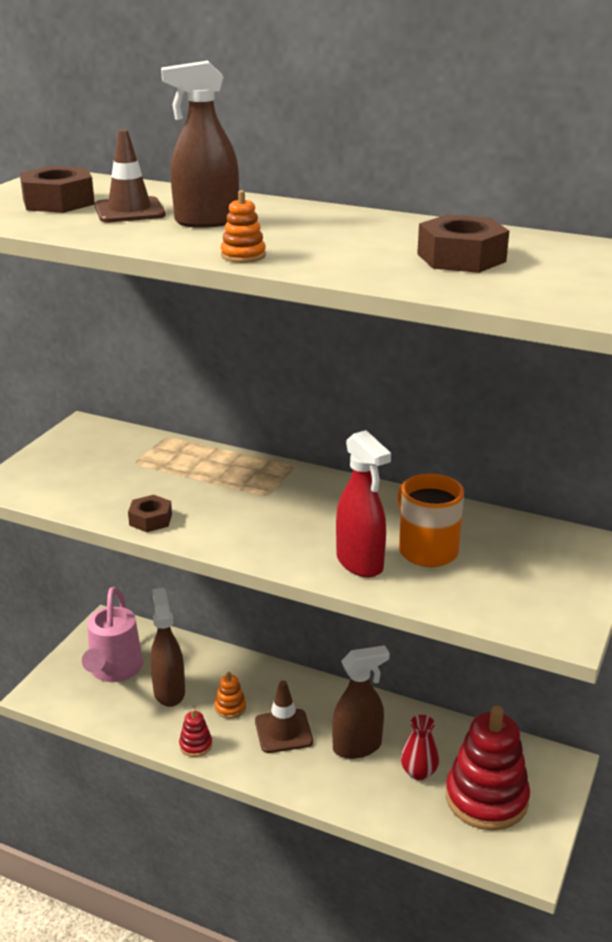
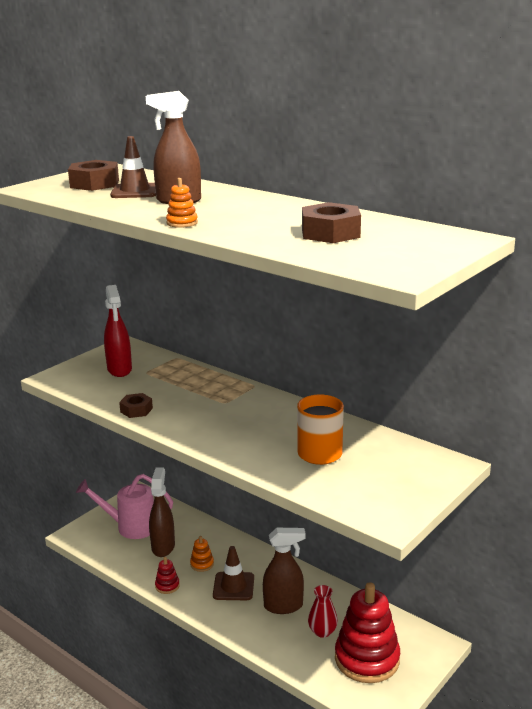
camera: 15 degrees right, 5 degrees down
pink watering can [82,587,143,682] -> pink watering can turned 75 degrees clockwise [76,474,173,539]
red spray bottle [336,430,391,577] -> red spray bottle moved to [104,285,132,377]

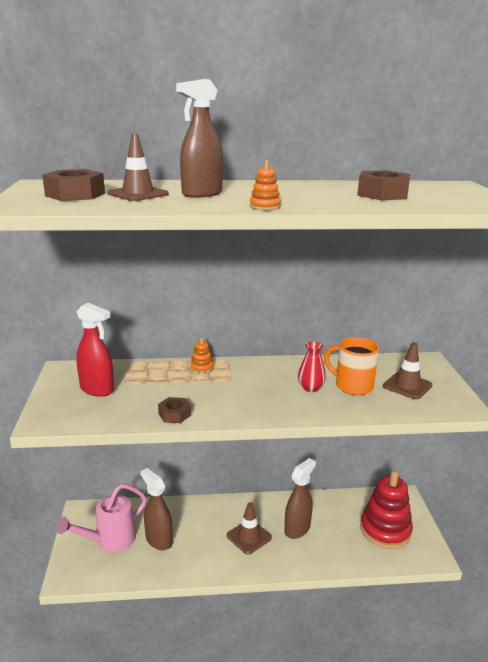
camera: 45 degrees left, 0 degrees up
red stacking toy [155,557,180,594] -> none
orange stacking toy [190,536,214,572] -> orange stacking toy moved to [190,337,214,373]
red vase [308,585,338,638] -> red vase moved to [298,342,326,392]
none -> brown traffic cone [383,342,432,399]

